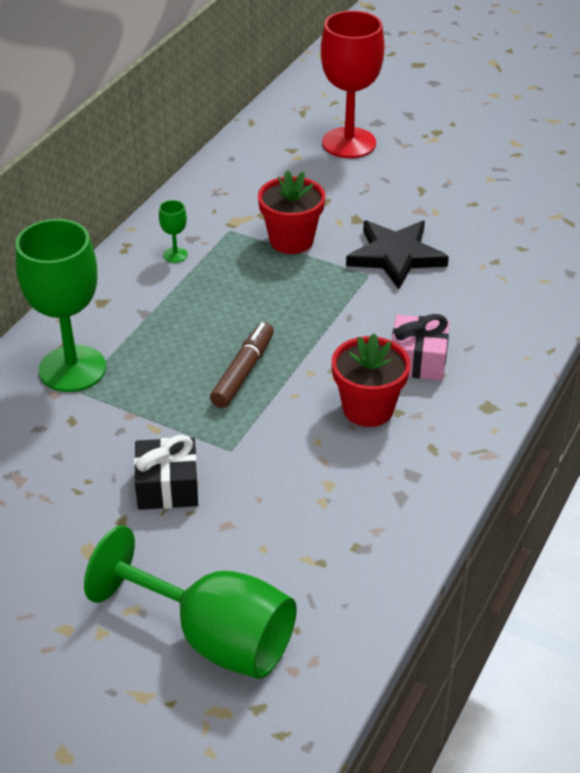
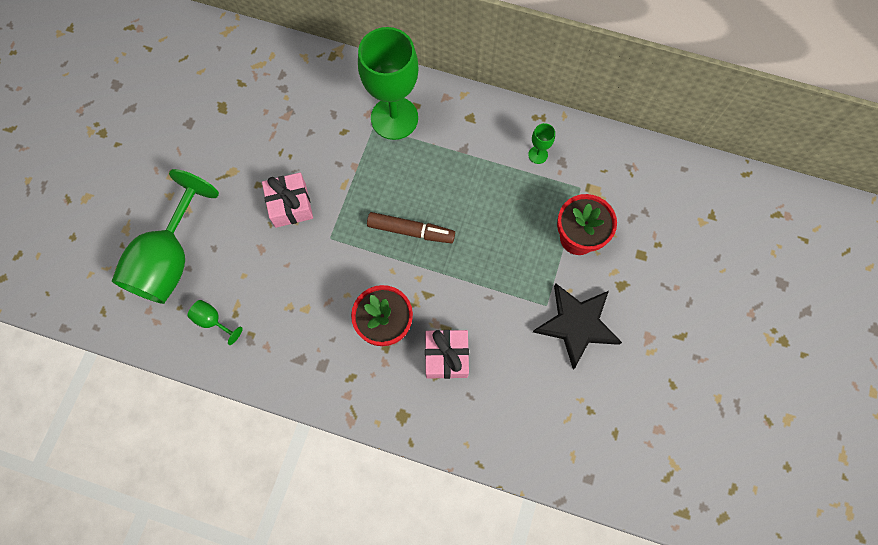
camera: 80 degrees right, 30 degrees up
black gift [134,435,198,510] -> pink gift [262,173,313,228]
red goblet [321,11,385,158] -> none
none -> green goblet [187,300,243,345]

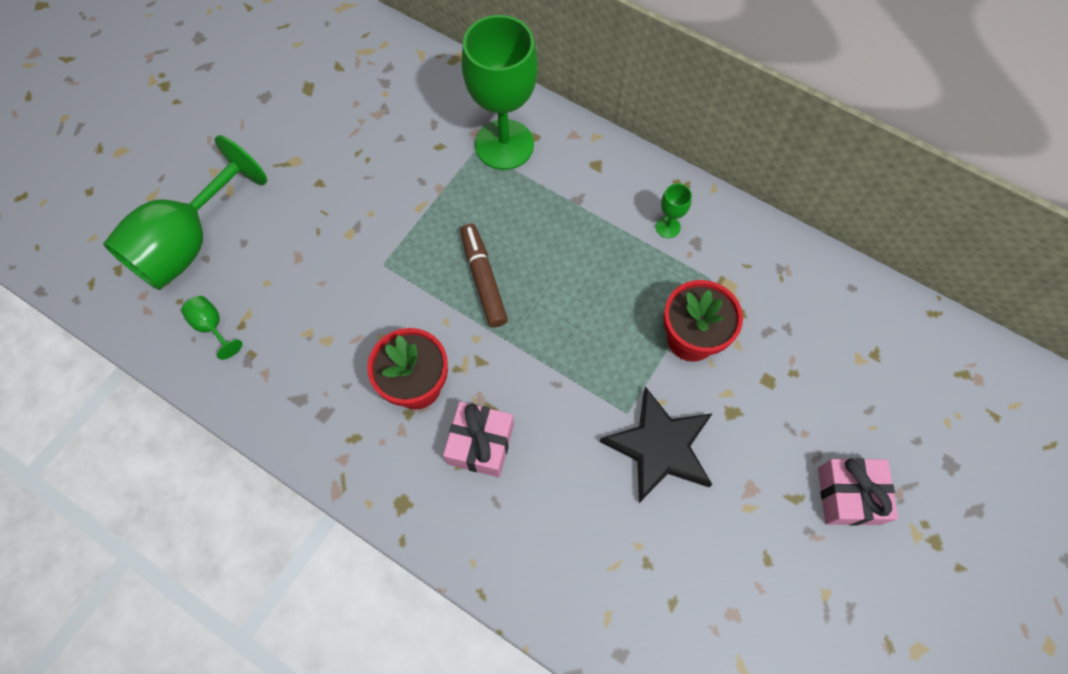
camera: 15 degrees right, 5 degrees down
pink gift [262,173,313,228] -> pink gift moved to [818,458,898,526]
brown marker [367,212,455,243] -> brown marker turned 135 degrees counterclockwise [460,223,508,328]

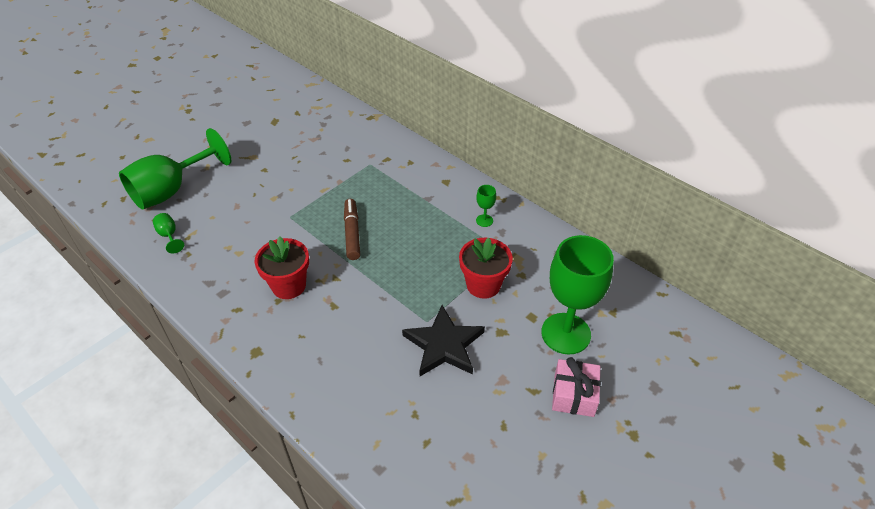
camera: 10 degrees right, 20 degrees down
pink gift [443,402,514,477] -> none
green goblet [462,15,538,170] -> green goblet moved to [541,235,614,355]

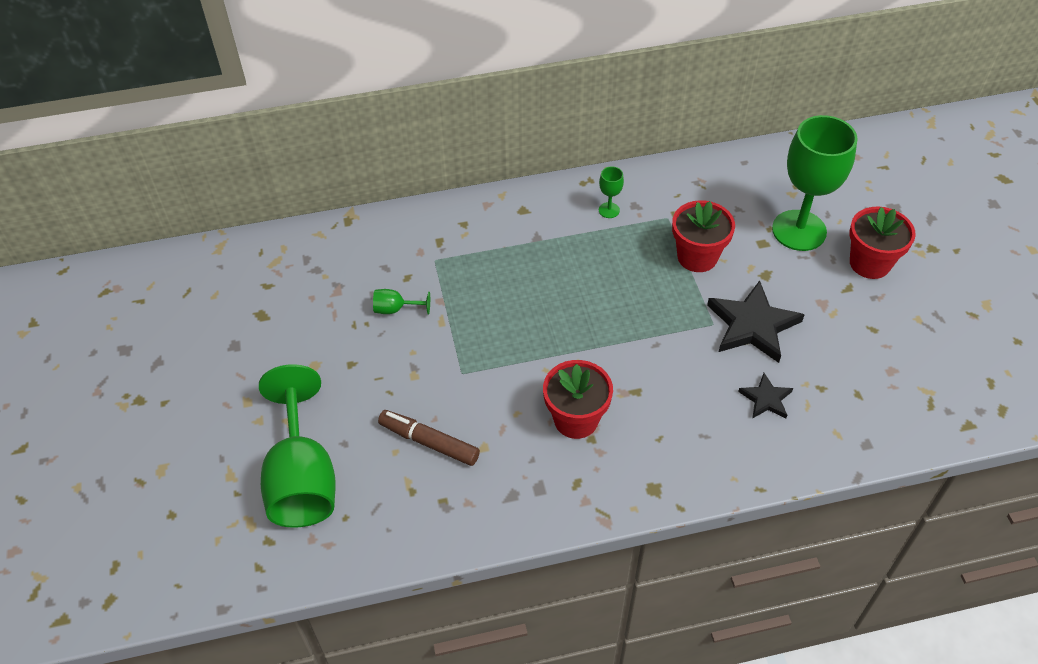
camera: 55 degrees left, 5 degrees up
green goblet [153,213,184,254] -> green goblet moved to [373,289,430,315]
brown marker [344,199,360,260] -> brown marker moved to [378,410,480,466]
pink gift [552,357,601,417] -> red flower pot [849,207,916,279]
none -> black star [738,373,793,419]

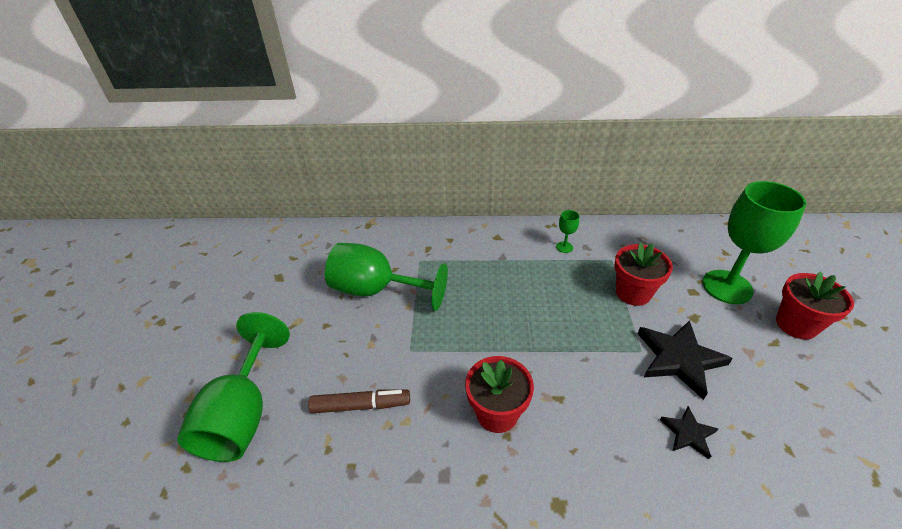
camera: 15 degrees right, 10 degrees down
green goblet [373,289,430,315] -> green goblet [325,243,448,311], size x2.48
brown marker [378,410,480,466] -> brown marker turned 135 degrees clockwise [308,389,410,413]

